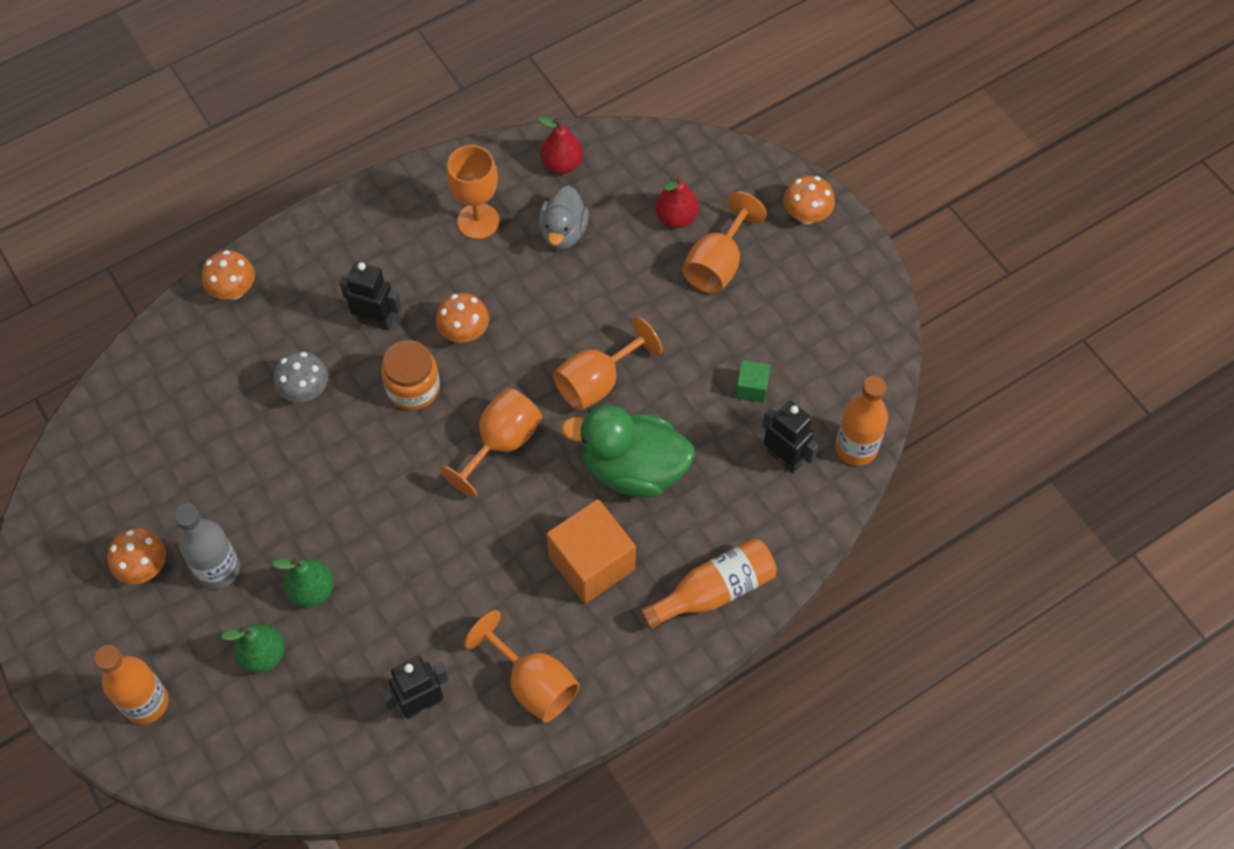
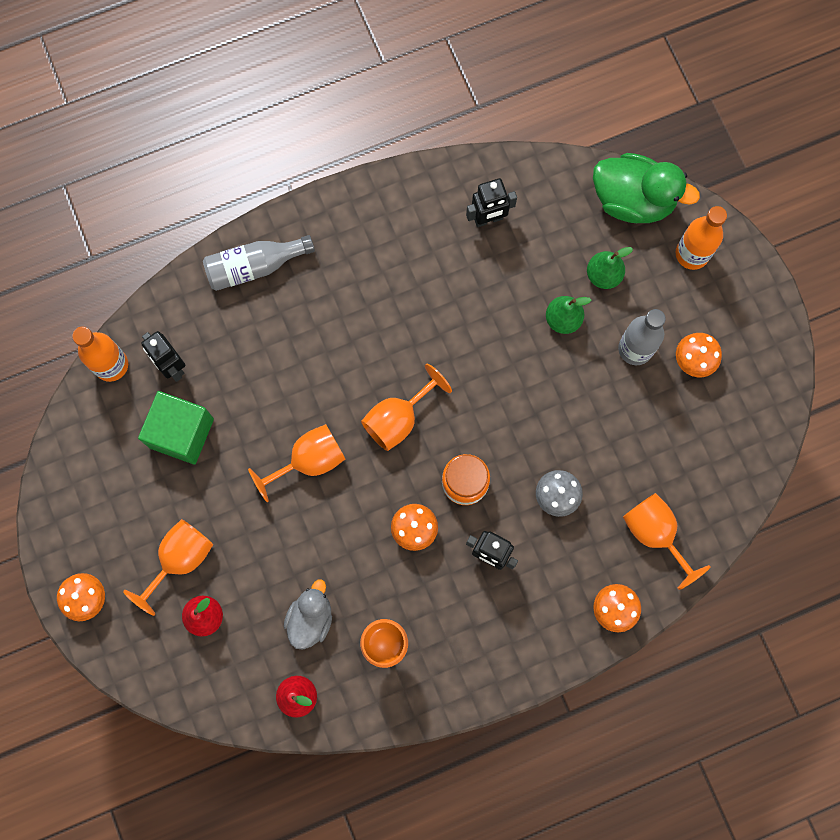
camera: 170 degrees left, 15 degrees up
orange goblet [464,610,580,722] -> orange goblet moved to [623,493,710,590]
orange cube [547,499,636,603] -> none
green duck [561,405,695,498] -> green duck moved to [593,153,700,223]
orange bottle [640,538,777,630] -> grey bottle [203,235,315,291]
green cube [736,360,771,403] -> green cube [138,391,214,465], size x2.05

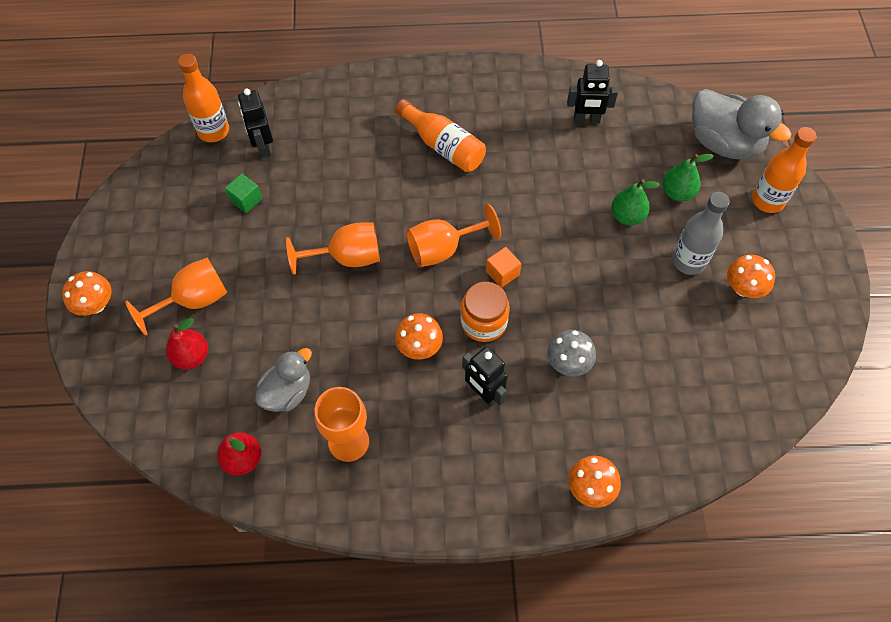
camera: 20 degrees right, 15 degrees down
green cube [138,391,214,465] -> green cube [225,173,262,213], size x0.49
grey bottle [203,235,315,291] -> none
green duck [593,153,700,223] -> grey duck [692,89,792,159]
orange goblet [623,493,710,590] -> none
none -> orange bottle [395,99,486,172]
none -> orange cube [486,247,521,288]

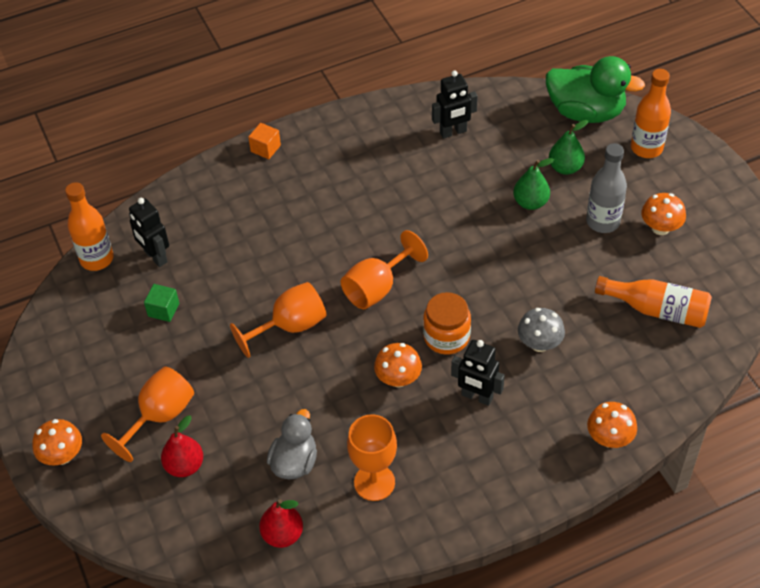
camera: 20 degrees left, 10 degrees down
orange bottle [395,99,486,172] -> orange bottle moved to [595,276,712,328]
orange cube [486,247,521,288] -> orange cube moved to [248,123,281,159]
grey duck [692,89,792,159] -> green duck [546,56,645,123]

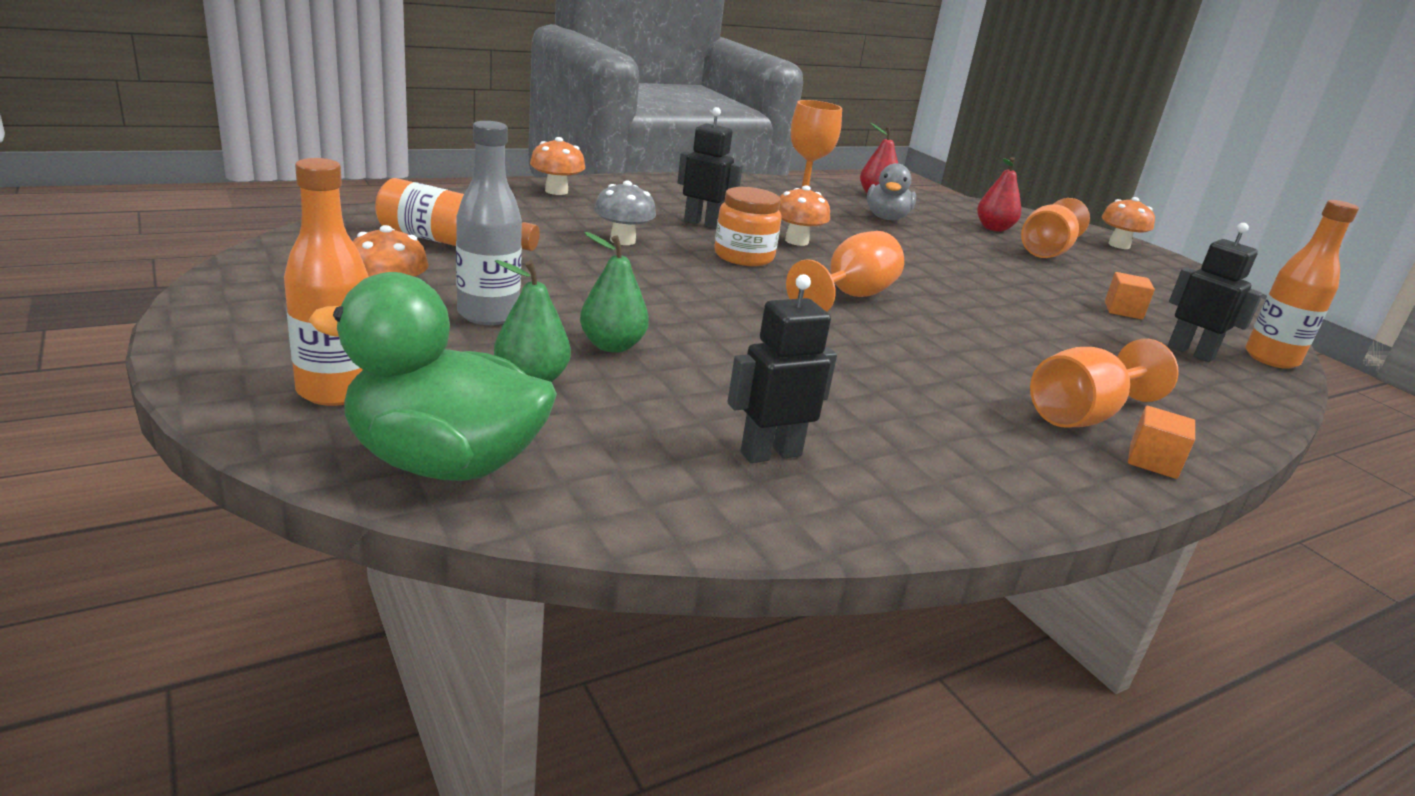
camera: 170 degrees right, 25 degrees down
green cube [144,284,179,322] -> orange cube [1105,272,1155,320]
orange goblet [230,282,326,358] -> orange goblet moved to [1030,339,1179,428]

